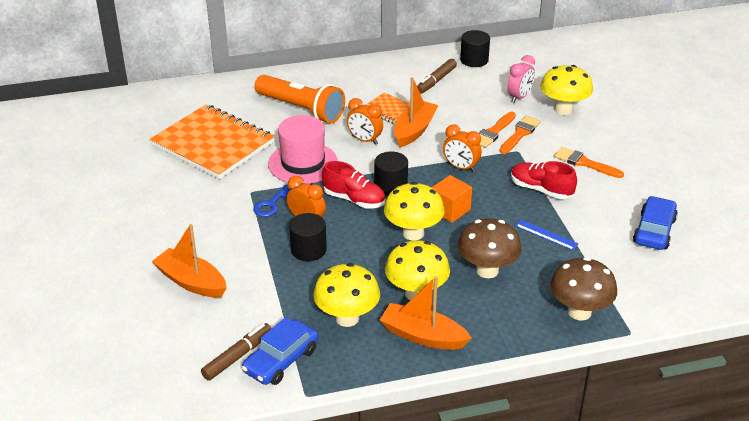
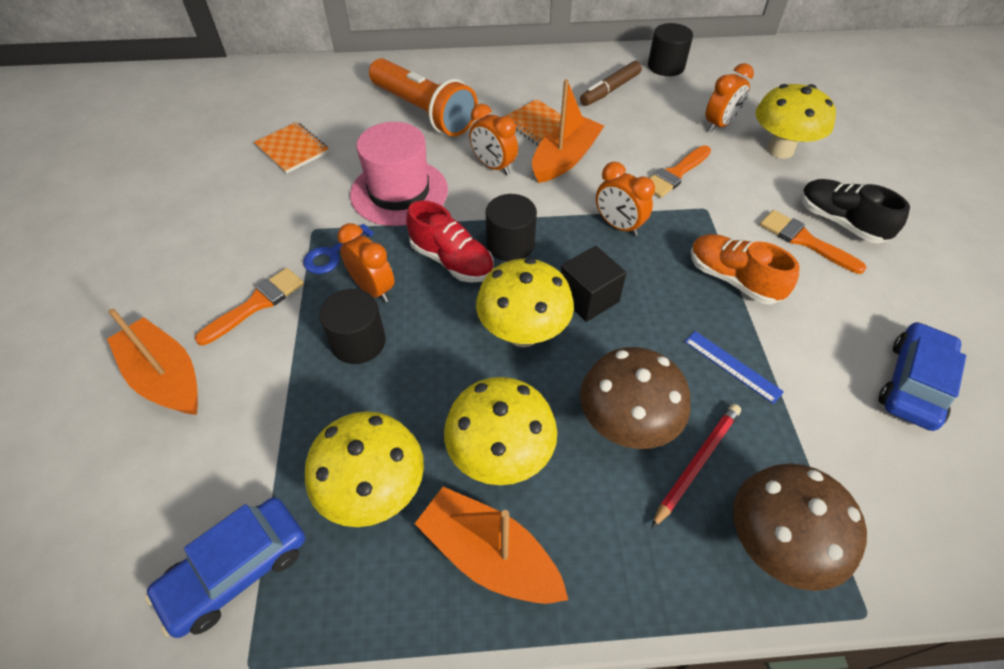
camera: 10 degrees right, 15 degrees up
orange notebook [150,104,275,179] -> orange notebook [254,122,329,174], size x0.47
brown marker [201,323,272,381] -> none
orange cube [431,175,472,223] -> black cube [561,246,627,322]
orange brush [499,116,541,154] -> orange brush moved to [195,268,304,345]
pink clock [507,55,535,103] -> orange clock [705,63,754,132]
red shoe [511,161,577,199] -> orange shoe [691,234,799,304]
none -> red pencil [651,404,741,529]
none -> black shoe [801,179,910,244]

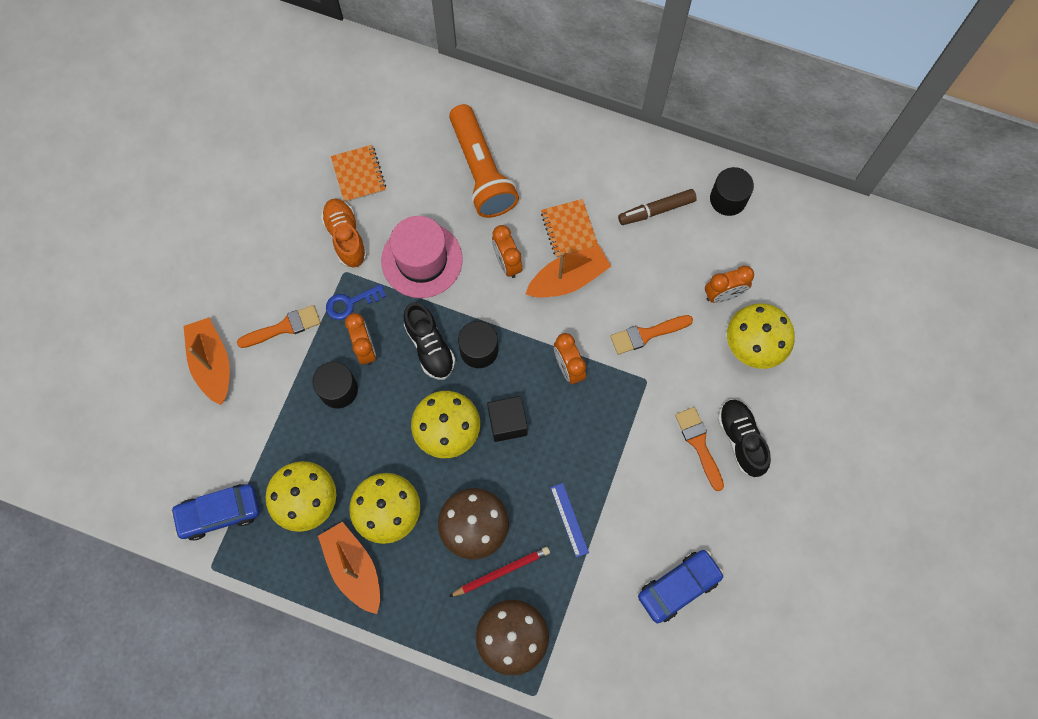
camera: 25 degrees right, 20 degrees up
red shoe [406,200,494,283] -> black shoe [403,302,455,380]
orange shoe [691,234,799,304] -> orange shoe moved to [321,199,367,267]

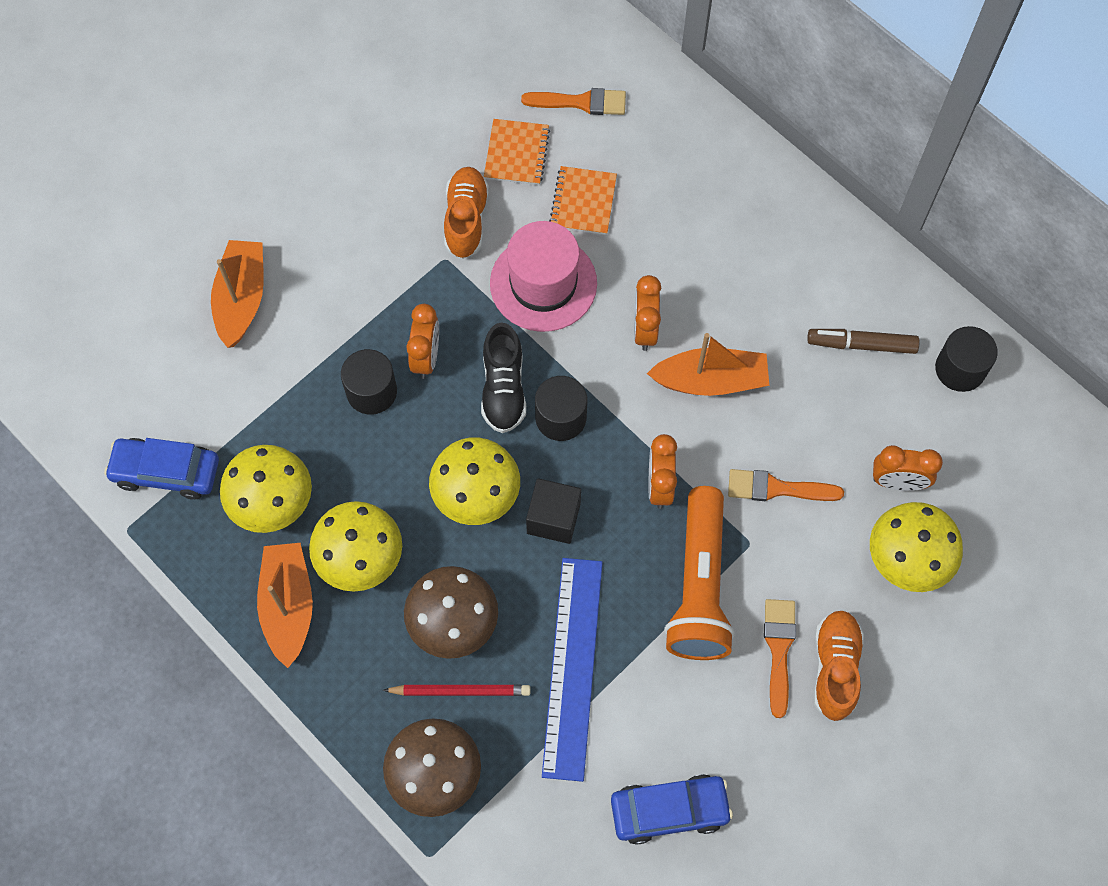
camera: 25 degrees right, 5 degrees down
orange brush [237,305,321,348] -> orange brush moved to [521,88,626,115]
blue key [326,284,386,320] -> none
orange flashlight [449,104,519,218] -> orange flashlight moved to [664,486,735,660]
orange notebook [541,199,598,258] -> orange notebook moved to [549,166,617,235]
blue ruler [550,483,589,558] -> blue ruler [542,558,603,782], size x2.23
black shoe [718,399,771,477] -> orange shoe [814,610,864,721]

